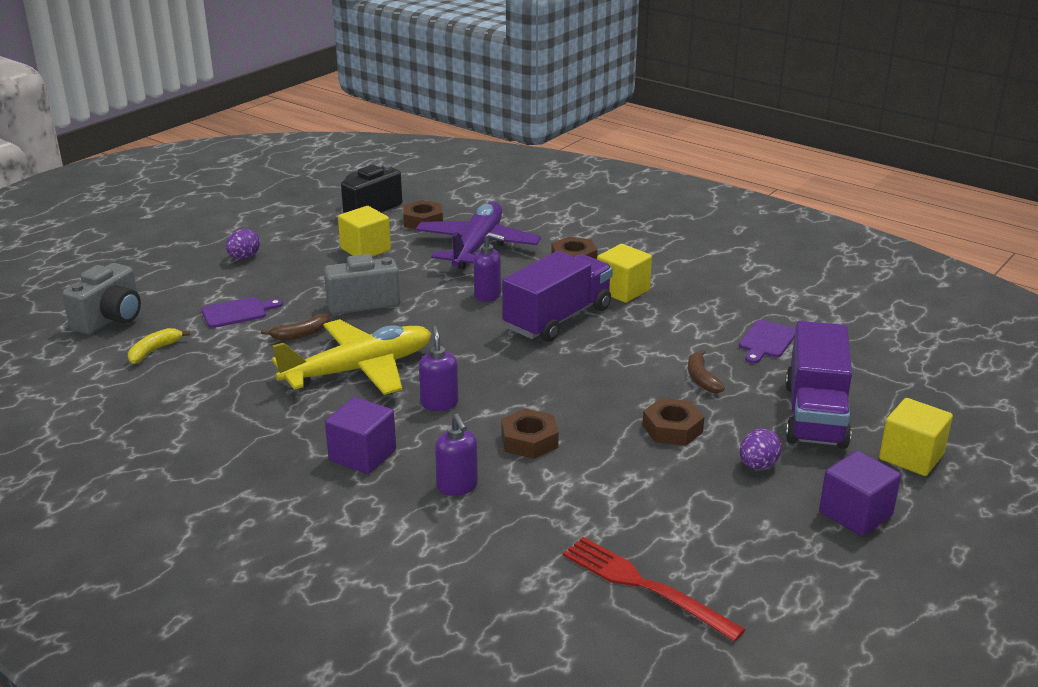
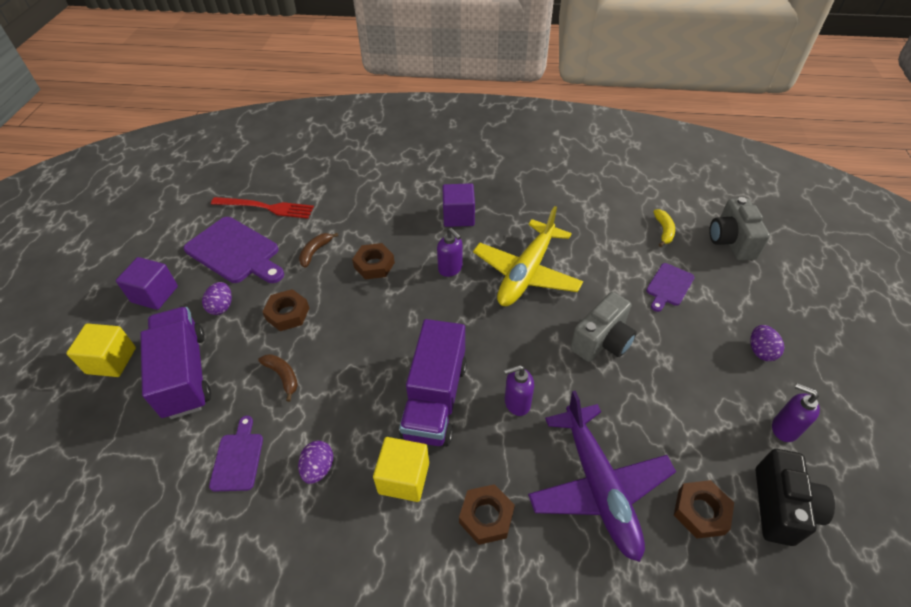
camera: 150 degrees right, 20 degrees up
brown banana [261,313,330,341] -> brown banana moved to [299,233,338,268]
yellow cube [338,206,391,256] -> none
purple soap dispenser [435,413,478,496] -> purple soap dispenser moved to [772,383,820,442]
none -> purple cutting board [184,217,284,283]
none -> purple egg [298,441,333,484]

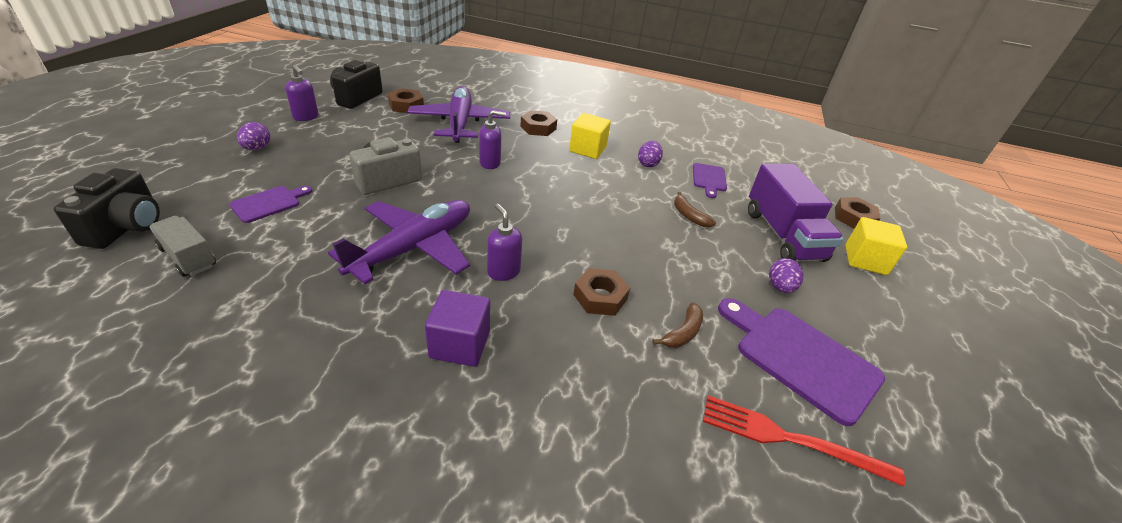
camera: 175 degrees left, 10 degrees down
purple cube [116,257,178,310] -> none
brown nut [263,289,309,331] -> brown nut moved to [835,197,881,229]
purple truck [399,319,467,447] -> none
yellow plane [473,206,583,306] -> purple plane [328,200,470,284]
yellow banana [653,209,675,247] -> grey truck [149,216,216,277]
grey camera [709,197,770,261] -> black camera [54,168,160,249]

